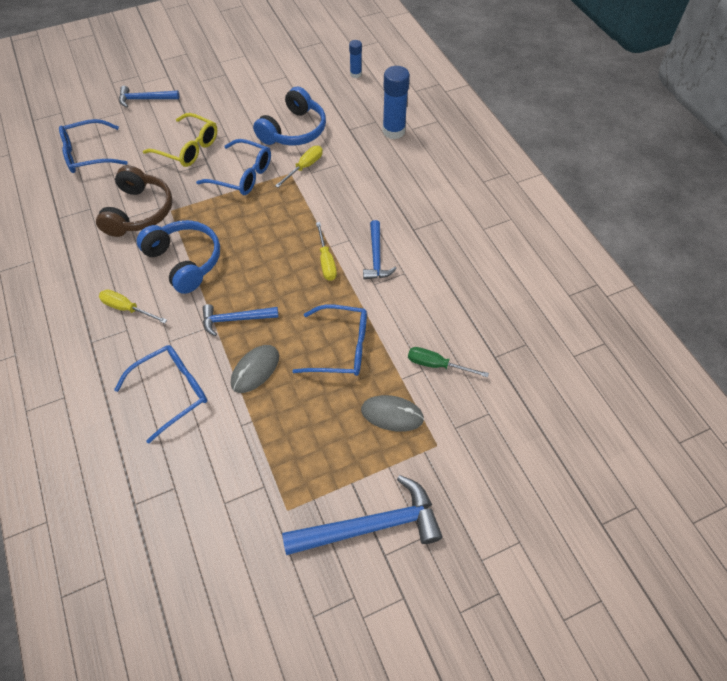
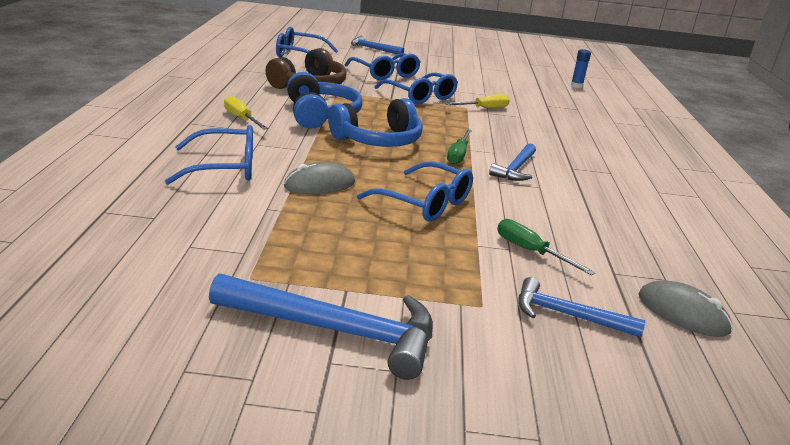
camera: 25 degrees right, 30 degrees down
yellow glasses [143,113,217,167] -> blue glasses [345,53,421,80]
blue hammer [203,304,279,336] -> blue hammer moved to [518,277,645,338]
blue headphones [253,87,326,146] -> blue headphones moved to [328,98,423,147]
yellow screwdriver [316,222,337,281] -> green screwdriver [447,129,472,165]
grey mouse [361,395,424,432] -> grey mouse moved to [639,280,733,337]
blue glue stick [383,66,410,139] -> none

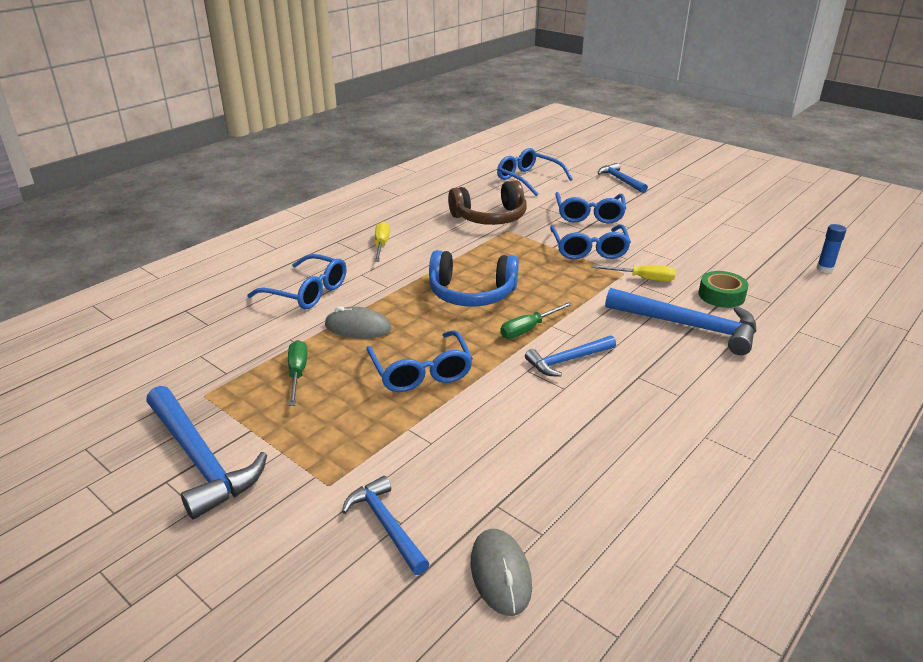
camera: 40 degrees right, 5 degrees up
blue headphones [287,72,363,129] -> none
green screwdriver [497,219,596,275] -> green screwdriver moved to [288,340,307,406]
none -> blue hammer [605,288,756,355]
none -> green tape [698,271,749,308]

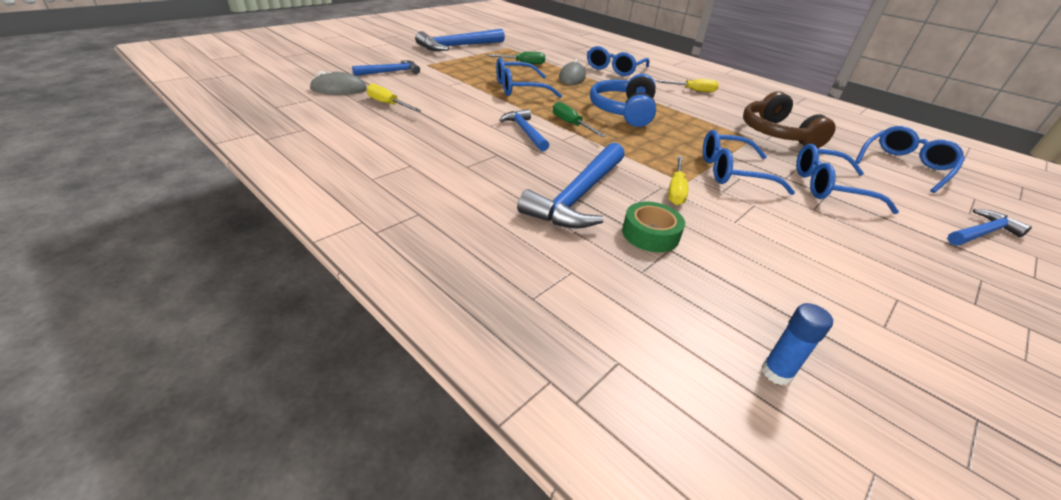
camera: 90 degrees right, 5 degrees up
none -> yellow screwdriver [366,83,421,112]

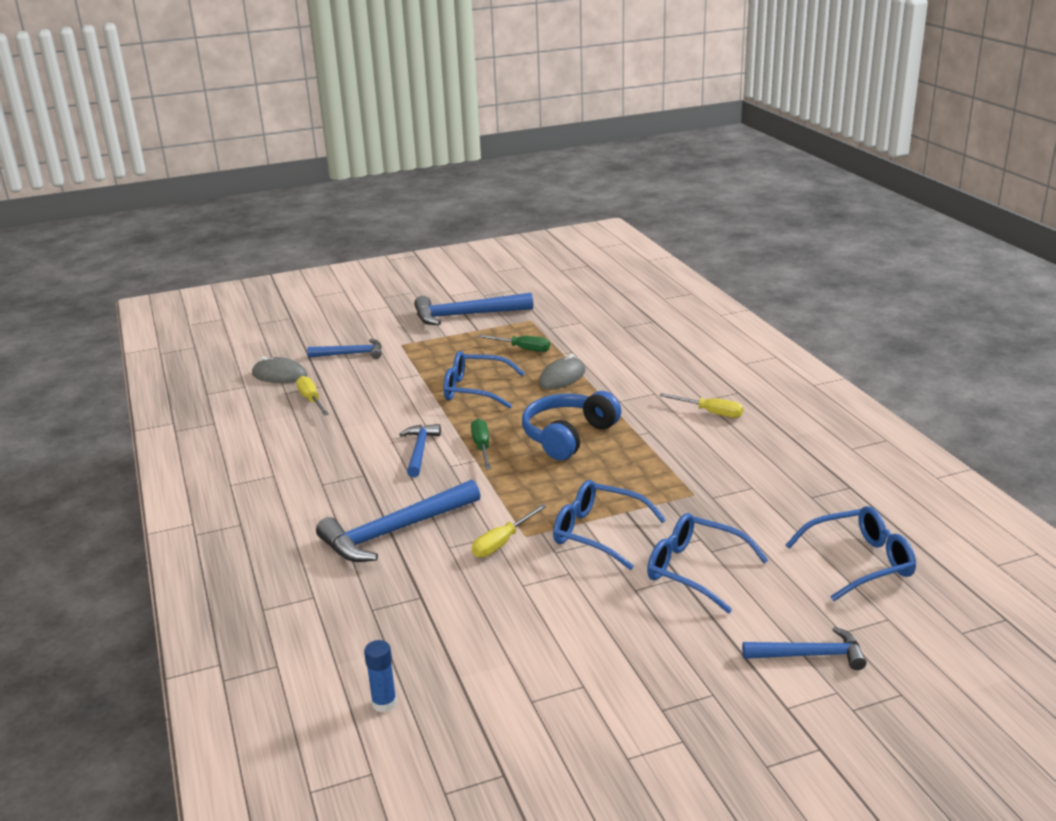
camera: 30 degrees right, 10 degrees down
blue glasses [587,46,649,76] -> none
green tape [622,202,685,252] -> none
brown headphones [743,91,836,149] -> none

